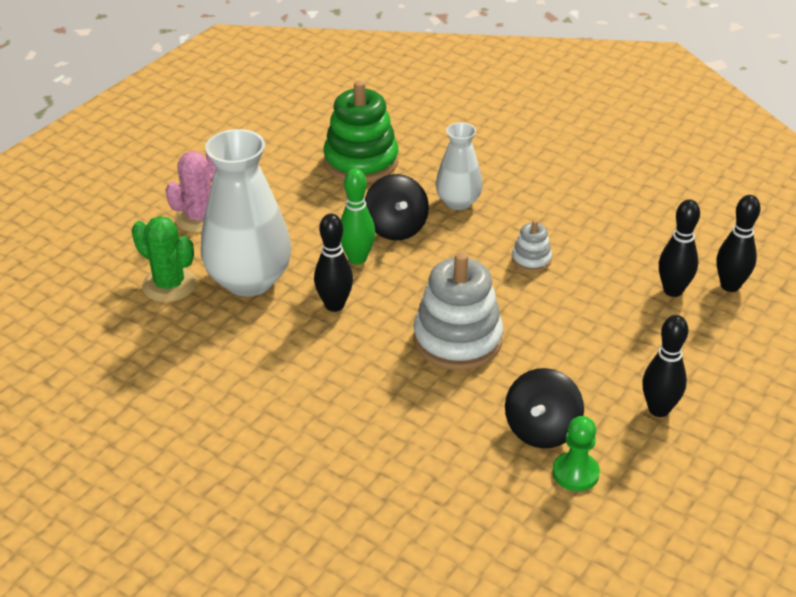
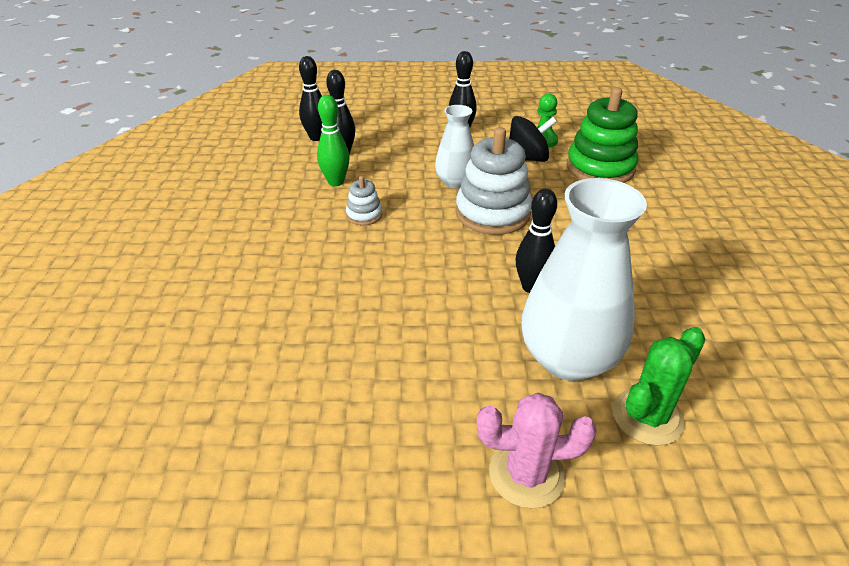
camera: 125 degrees left, 0 degrees up
green cactus [132,216,197,302] -> green cactus turned 45 degrees clockwise [613,327,705,446]
green stacking toy [323,81,398,182] -> green stacking toy moved to [567,87,638,183]
green bowling pin [341,168,375,264] -> green bowling pin moved to [317,95,350,186]
black spinning top [365,174,429,240] -> none
white vase [436,122,482,210] -> white vase moved to [435,105,474,188]

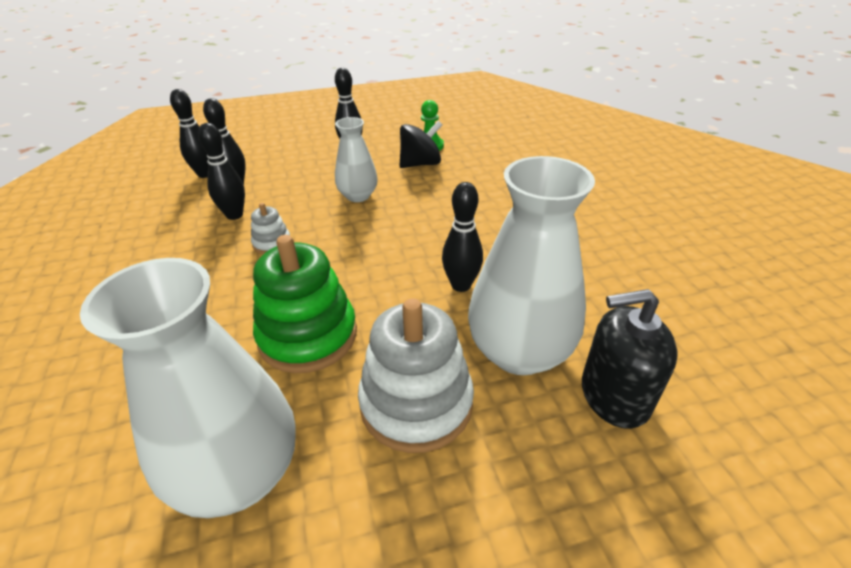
camera: 15 degrees left, 0 degrees up
green bowling pin [317,95,350,186] -> black bowling pin [198,123,245,220]
white stacking toy [456,127,532,235] -> white stacking toy moved to [358,298,474,453]
pink cactus [477,393,597,508] -> none
green stacking toy [567,87,638,183] -> green stacking toy moved to [253,235,357,373]
green cactus [613,327,705,446] -> black soap dispenser [582,289,678,429]
none -> white vase [80,258,296,518]

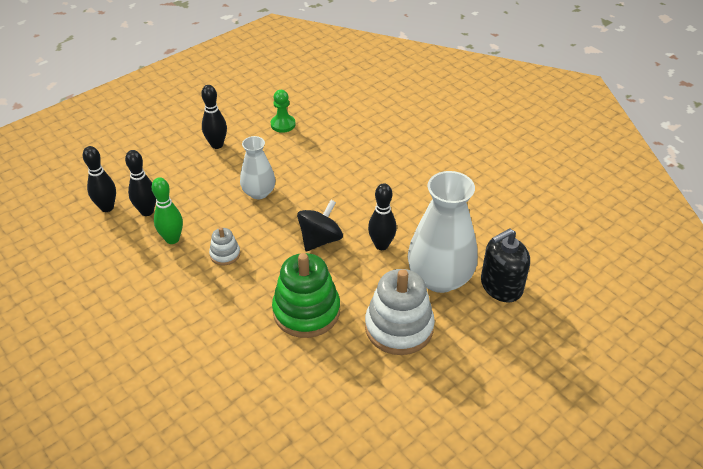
camera: 25 degrees left, 5 degrees up
white vase [80,258,296,518] -> none
black bowling pin [198,123,245,220] -> green bowling pin [152,177,183,244]
black spinning top [399,121,442,168] -> black spinning top moved to [297,200,343,251]

